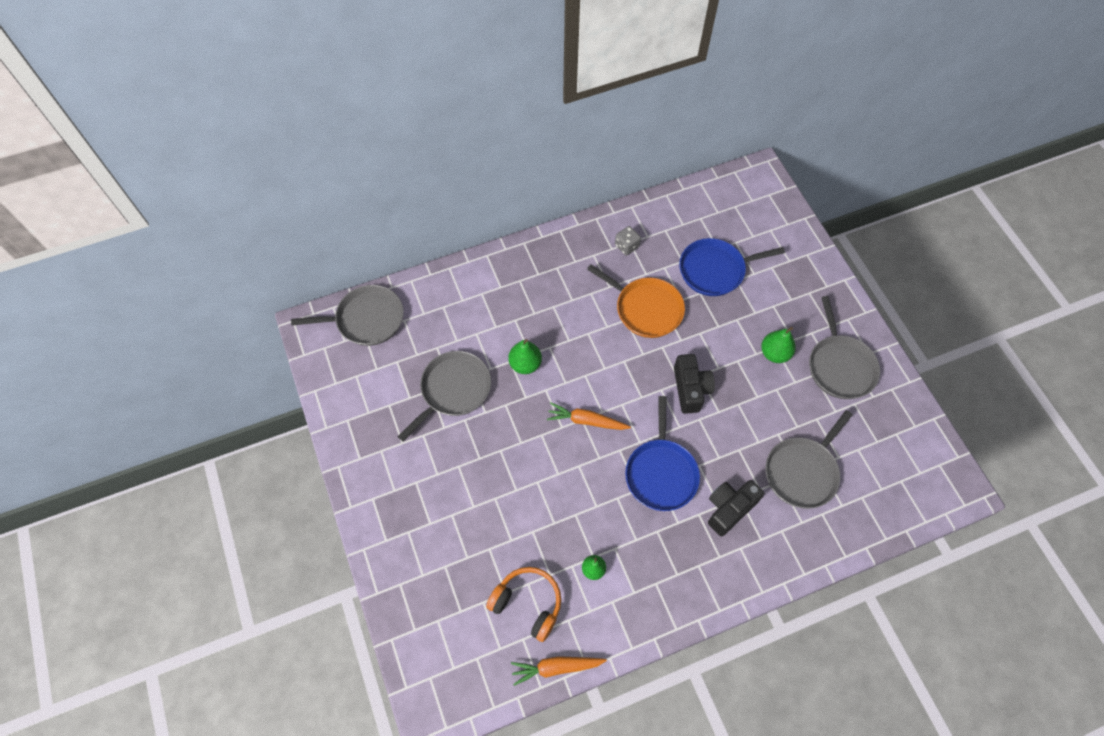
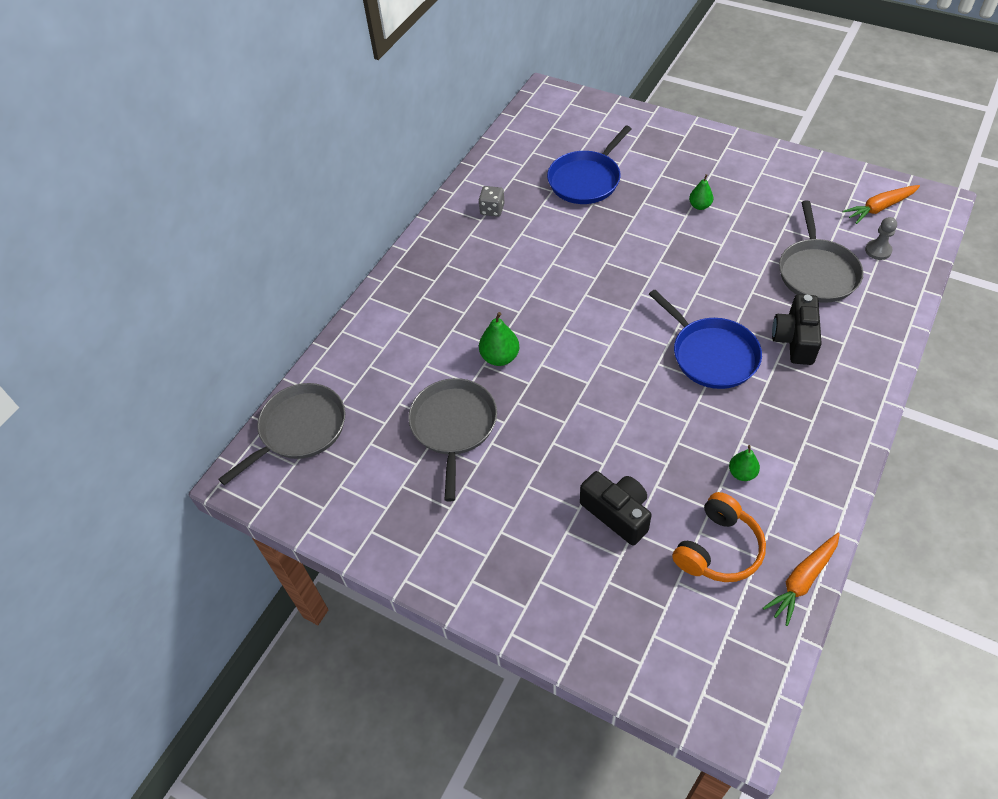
camera: 35 degrees left, 10 degrees down
orange headphones [486,567,561,642] -> orange headphones turned 135 degrees clockwise [672,492,766,582]
orange carrot [547,403,631,430] -> orange carrot moved to [842,185,920,224]
orange pan [587,264,685,338] -> none
black camera [674,354,715,414] -> black camera moved to [580,471,652,546]
green pear [761,327,796,363] -> green pear [689,174,713,210], size x0.66
grey pan [809,296,880,399] -> none
none -> grey pawn [865,217,897,260]

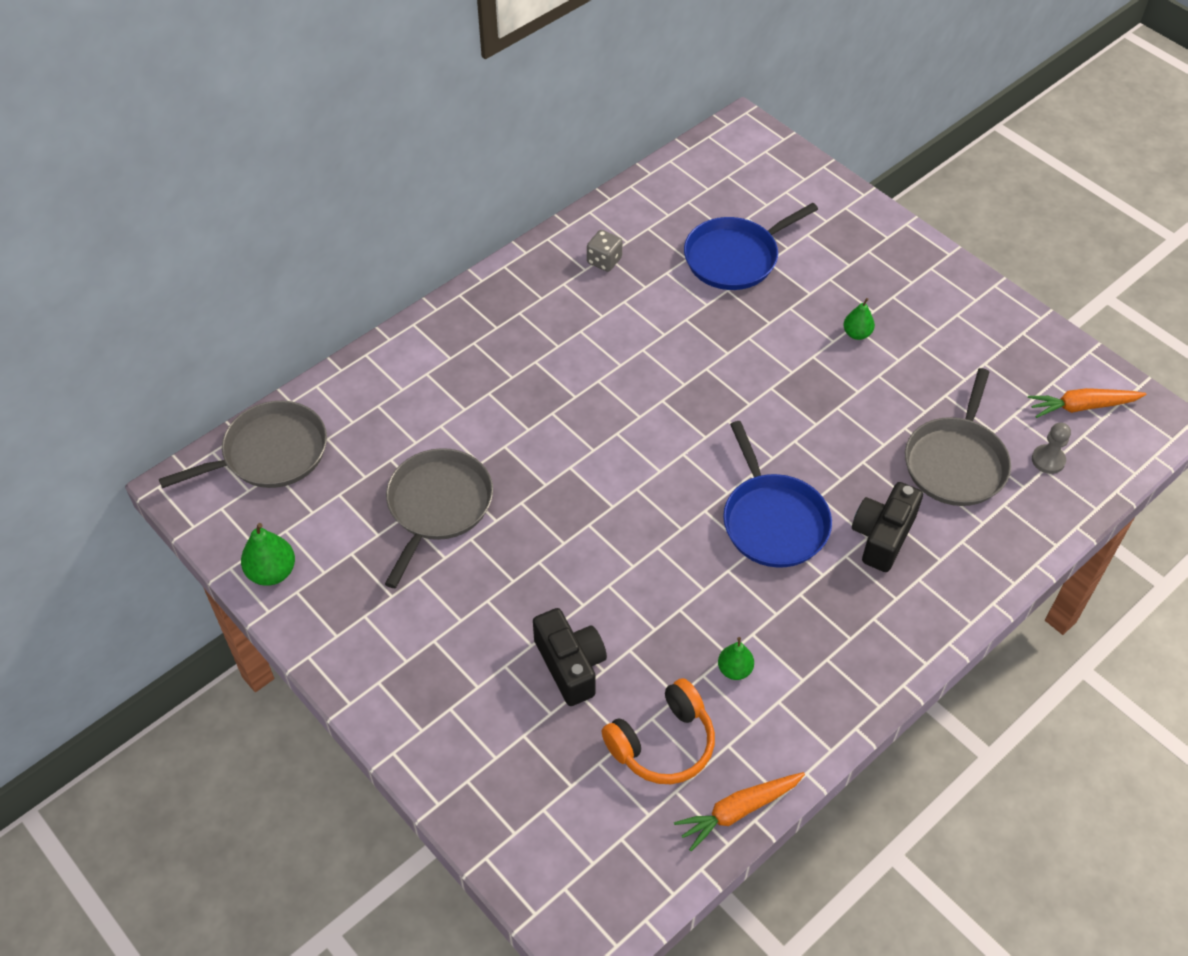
camera: 15 degrees right, 0 degrees up
green pear [479,312,519,366] -> green pear moved to [241,523,295,586]

